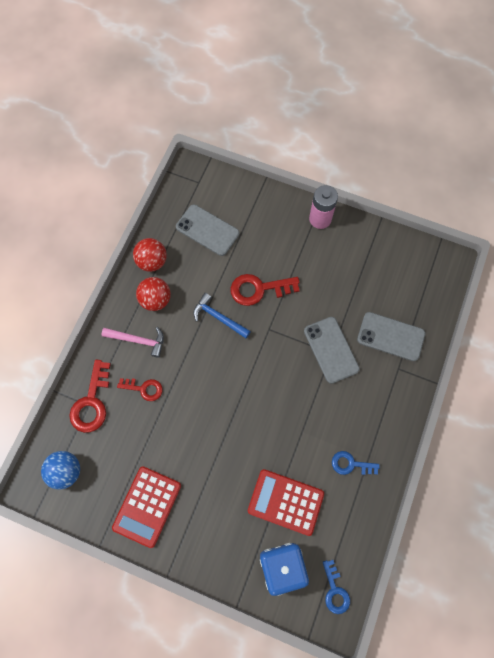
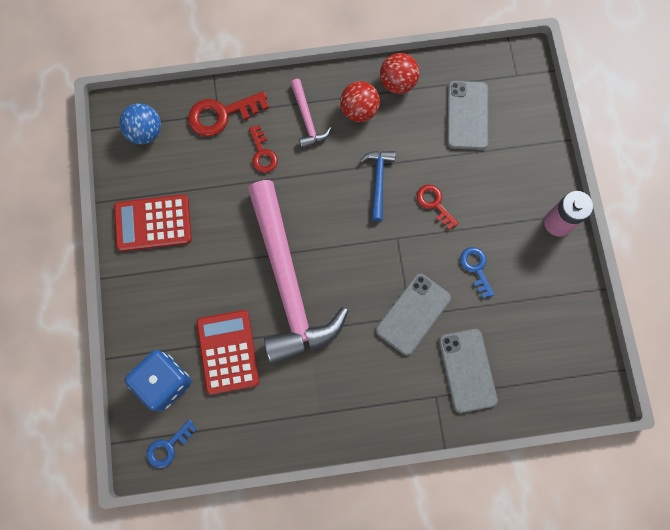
camera: 60 degrees right, 5 degrees up
red key [231,274,300,306] -> red key [417,185,459,230], size x0.62
blue key [332,451,380,475] -> blue key moved to [460,247,494,298]
none -> pink hammer [248,180,348,364]

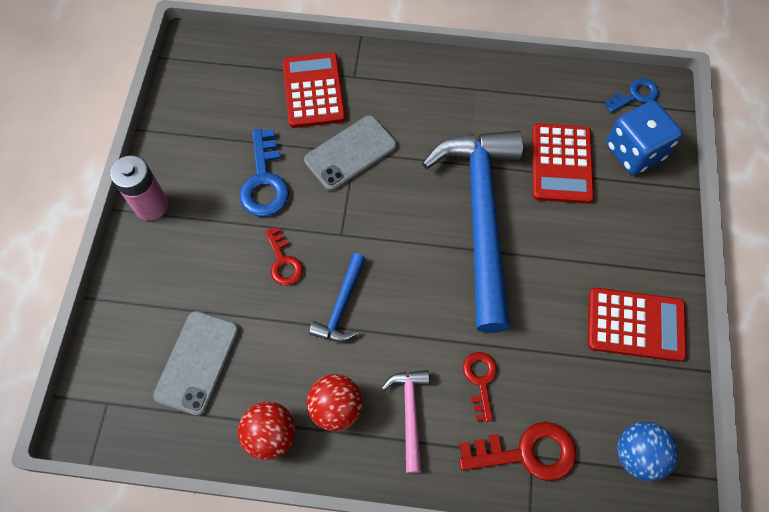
camera: 165 degrees left, 10 degrees down
pink hammer [248,180,348,364] -> blue hammer [422,130,523,333]
grey phone [439,329,498,413] -> red calculator [283,52,346,128]
blue key [460,247,494,298] -> blue key [239,129,289,217], size x1.61

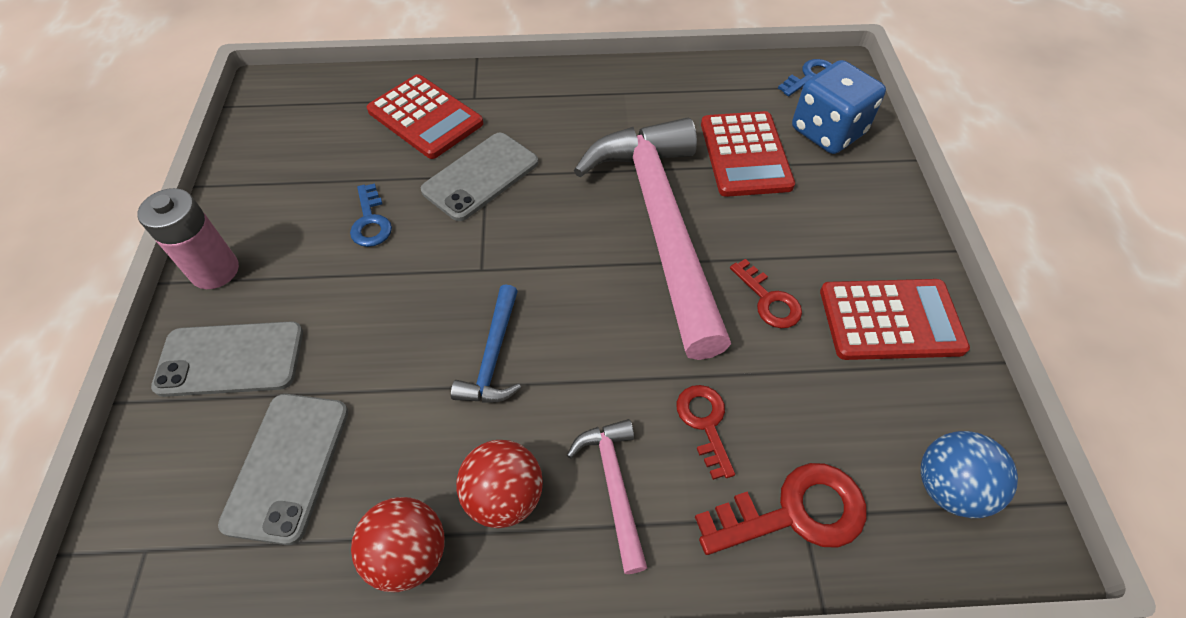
camera: 10 degrees left, 10 degrees down
blue key [239,129,289,217] -> blue key [350,183,392,247], size x0.62
red key [265,227,303,286] -> red key moved to [730,259,802,328]
red calculator [283,52,346,128] -> red calculator turned 150 degrees clockwise [367,74,483,159]
blue hammer [422,130,523,333] -> pink hammer [574,117,731,360]
none -> grey phone [151,321,303,397]

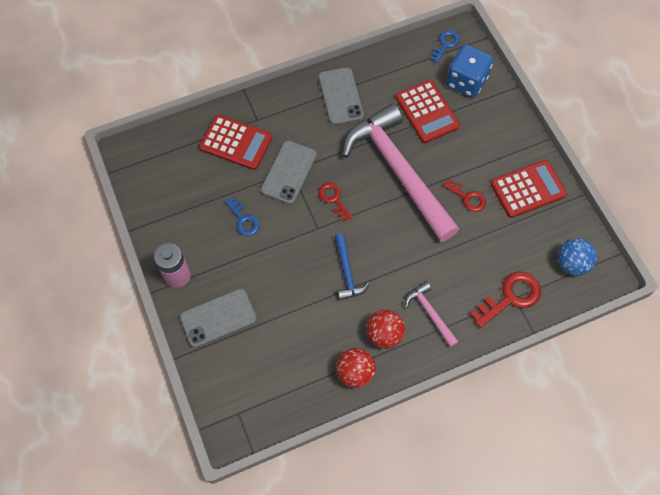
camera: 20 degrees left, 10 degrees up
grey phone [218,394,349,545] -> grey phone moved to [318,67,364,125]
red key [677,385,735,480] -> red key moved to [318,182,353,221]

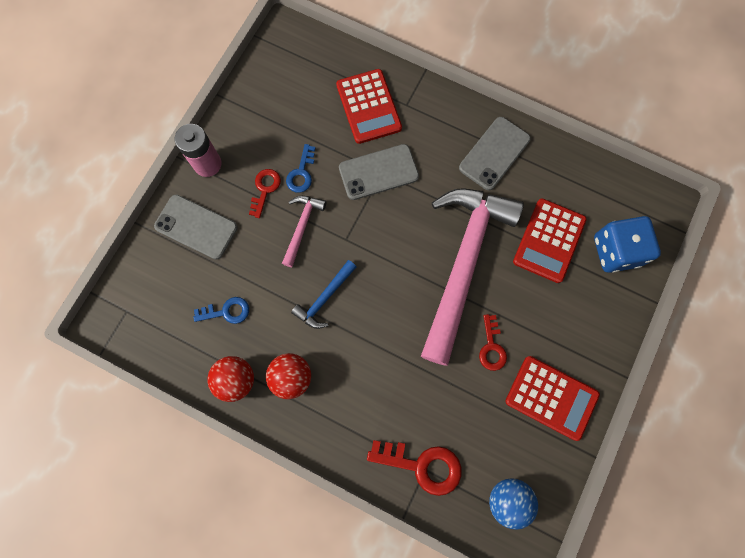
camera: 50 degrees right, 10 degrees up
red key [318,182,353,221] -> red key moved to [249,169,281,218]
pink hammer [405,281,459,348] -> pink hammer moved to [282,196,326,267]
blue key [430,30,460,63] -> blue key moved to [193,297,249,324]

